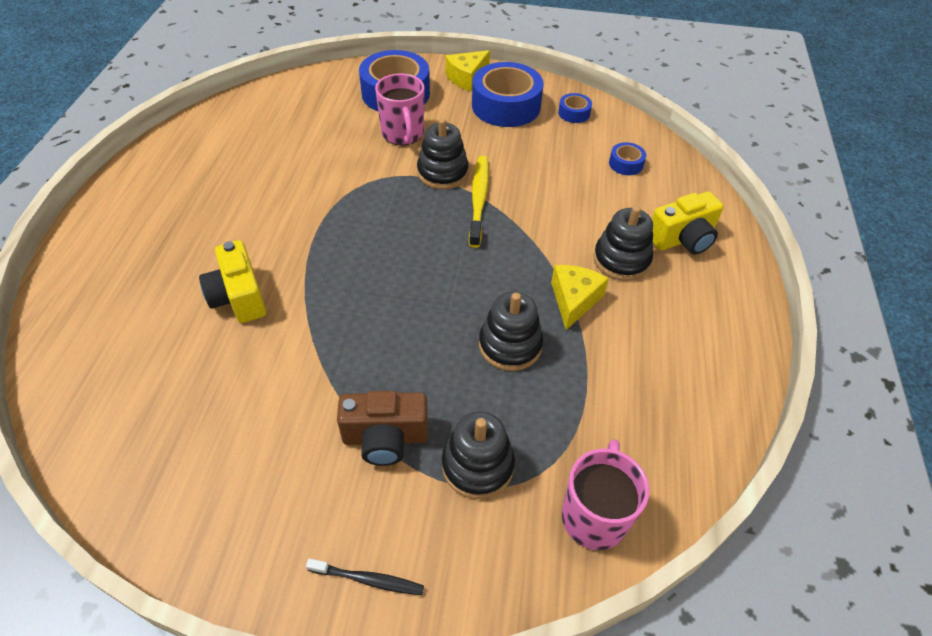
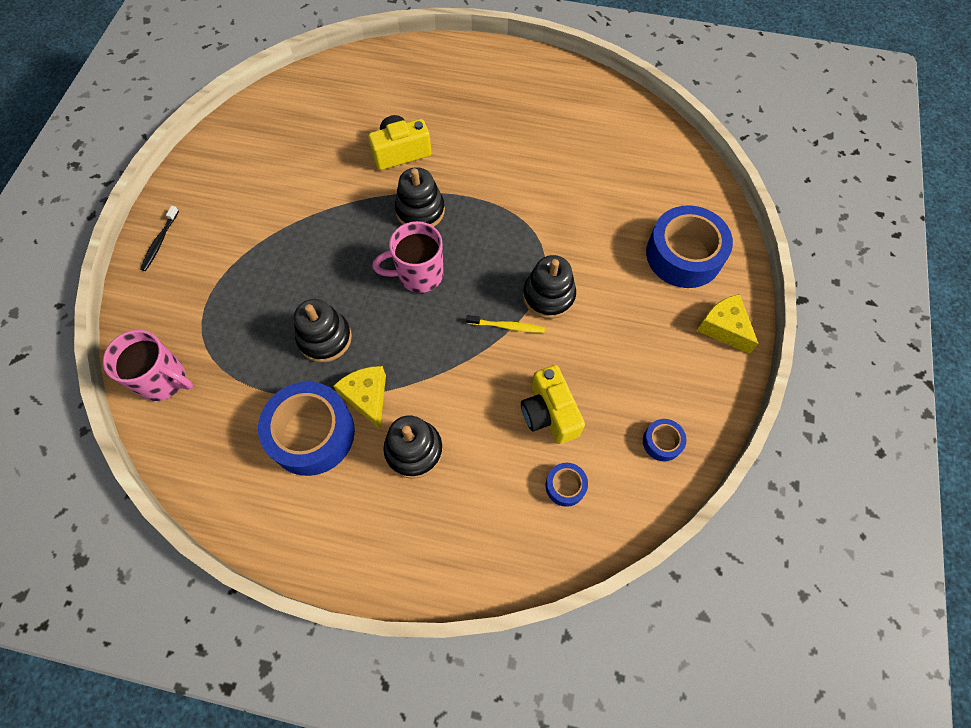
camera: 95 degrees right, 15 degrees up
brown camera [337,391,428,466] -> none
pink mug [375,73,425,145] -> pink mug moved to [372,221,444,293]
black stacking toy [442,411,515,499] -> black stacking toy moved to [395,167,445,226]
yellow toothbrush [469,156,489,248] -> yellow toothbrush [466,315,545,333], size x0.61
blue tape [472,62,544,127] -> blue tape moved to [258,382,355,476]
yellow cheese [551,265,609,330] -> yellow cheese turned 135 degrees counterclockwise [333,366,386,429]
yellow camera [652,192,724,254] -> yellow camera moved to [521,365,585,444]

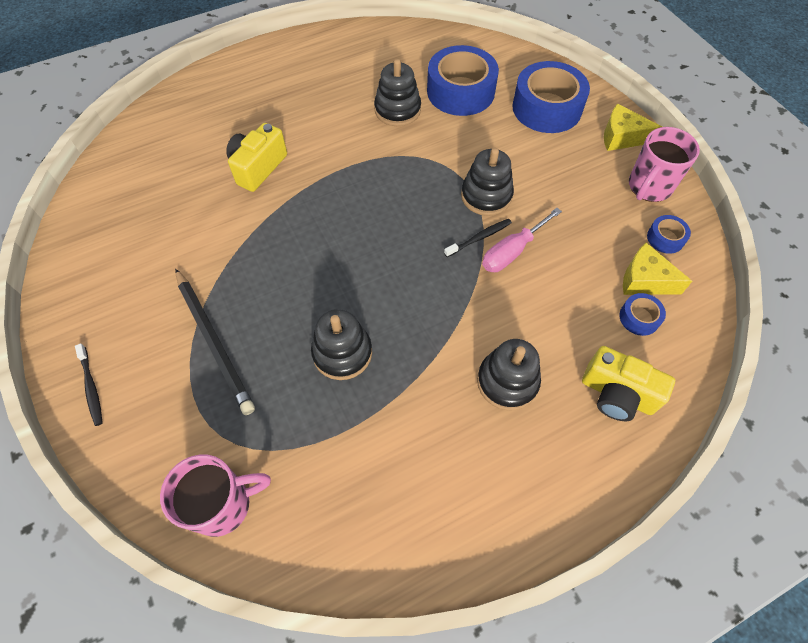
camera: 40 degrees left, 5 degrees down
blue tape [258,382,355,476] -> blue tape moved to [427,45,499,116]
yellow cheese [333,366,386,429] -> yellow cheese moved to [623,243,692,295]
pink mug [372,221,444,293] -> pink mug moved to [629,127,700,202]
black stacking toy [395,167,445,226] -> black stacking toy moved to [374,59,421,126]
yellow toothbrush [466,315,545,333] -> black toothbrush [444,219,512,257]
yellow camera [521,365,585,444] -> yellow camera moved to [582,346,675,421]
none -> black pencil [175,269,255,415]
none -> pink screwdriver [482,208,562,272]

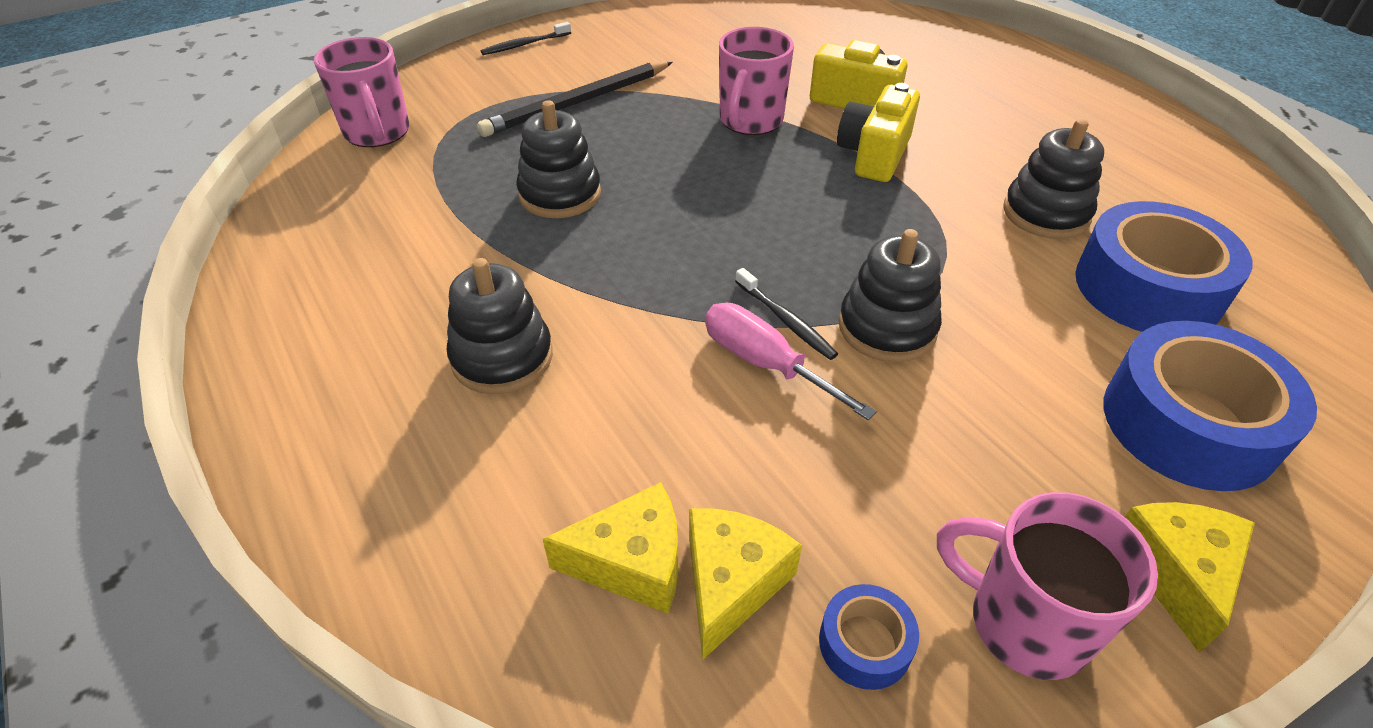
camera: 85 degrees right, 15 degrees down
yellow camera [582,346,675,421] -> yellow camera moved to [837,83,920,182]
blue tape [619,293,666,336] -> yellow cheese [543,482,678,613]
none -> pink mug [719,27,794,135]

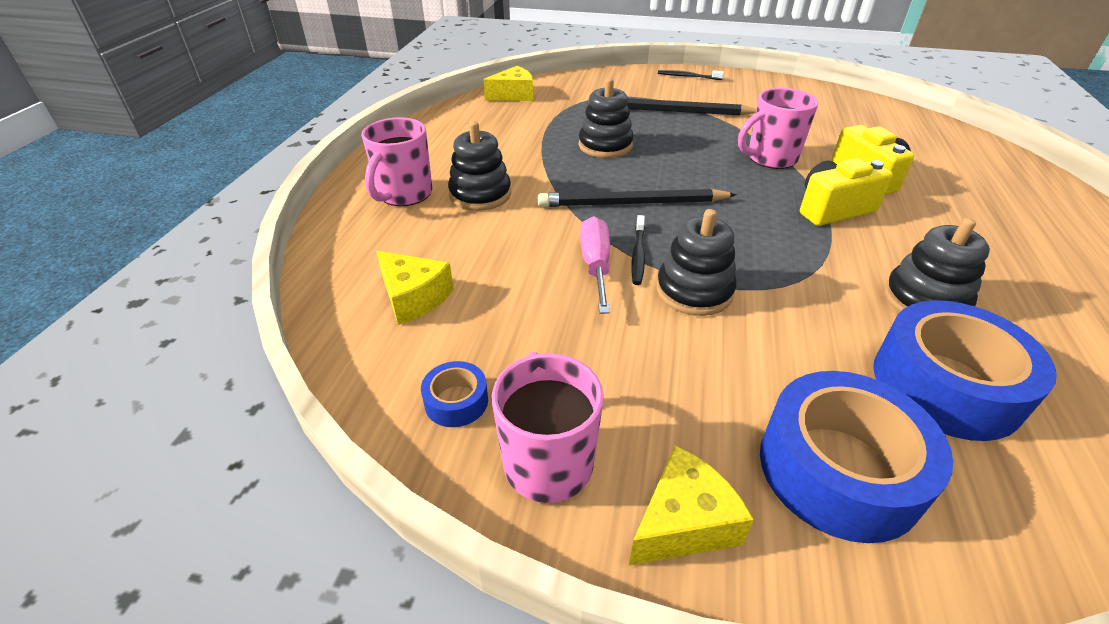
camera: 45 degrees right, 5 degrees down
pink mug [314,37,410,147] -> pink mug moved to [362,117,432,206]
yellow cheese [689,508,802,660] -> yellow cheese moved to [483,66,533,101]
none -> black pencil [538,189,737,207]

